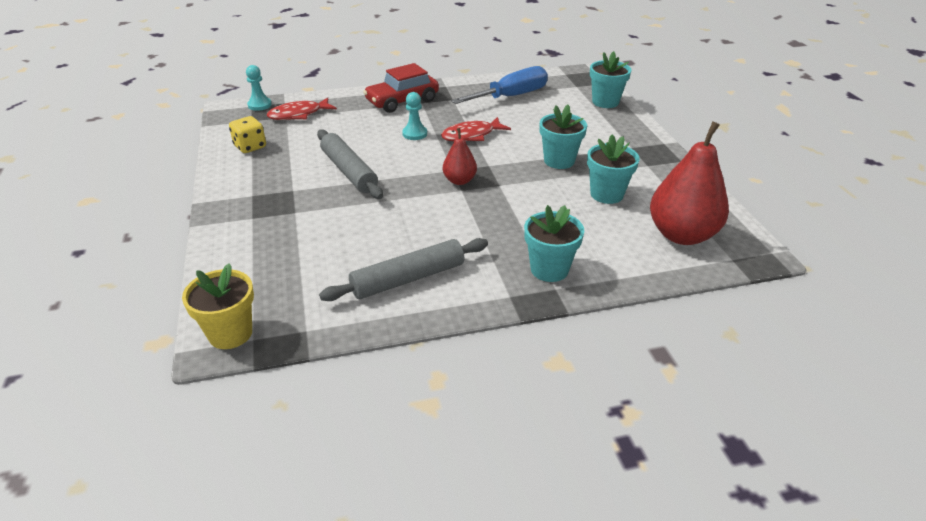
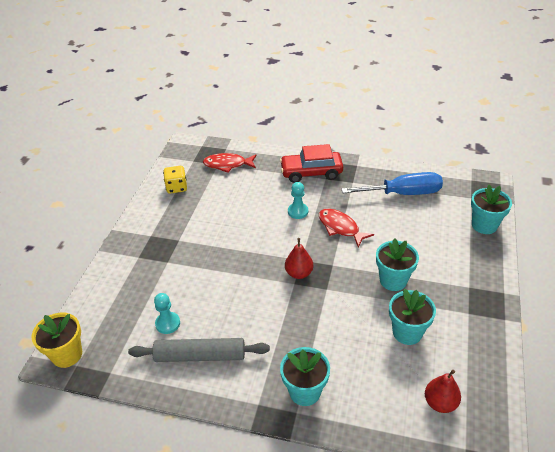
camera: 30 degrees right, 5 degrees up
turquoise pawn [246,65,272,111] -> turquoise pawn moved to [154,293,180,334]
grey rolling pin [317,129,383,199] -> none
red fish [441,117,511,141] -> red fish turned 45 degrees clockwise [319,209,374,247]
red pear [650,122,729,245] -> red pear [425,370,461,413], size x0.52

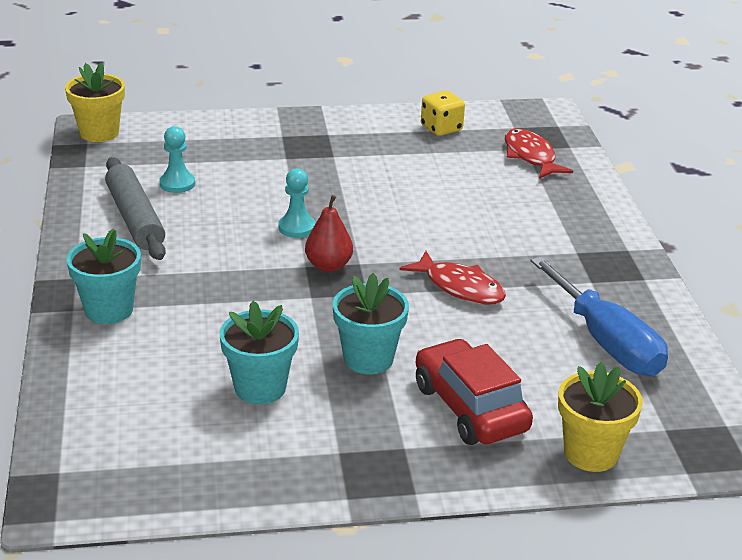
camera: 65 degrees right, 10 degrees down
red car [280,144,343,183] -> red car moved to [416,338,533,445]
turquoise pawn [288,182,308,219] -> turquoise pawn moved to [278,168,316,238]
red fish [319,209,374,247] -> red fish turned 105 degrees clockwise [400,251,506,305]
red pear [425,370,461,413] -> none
turquoise flower pot [471,185,512,234] -> yellow flower pot [558,362,643,472]

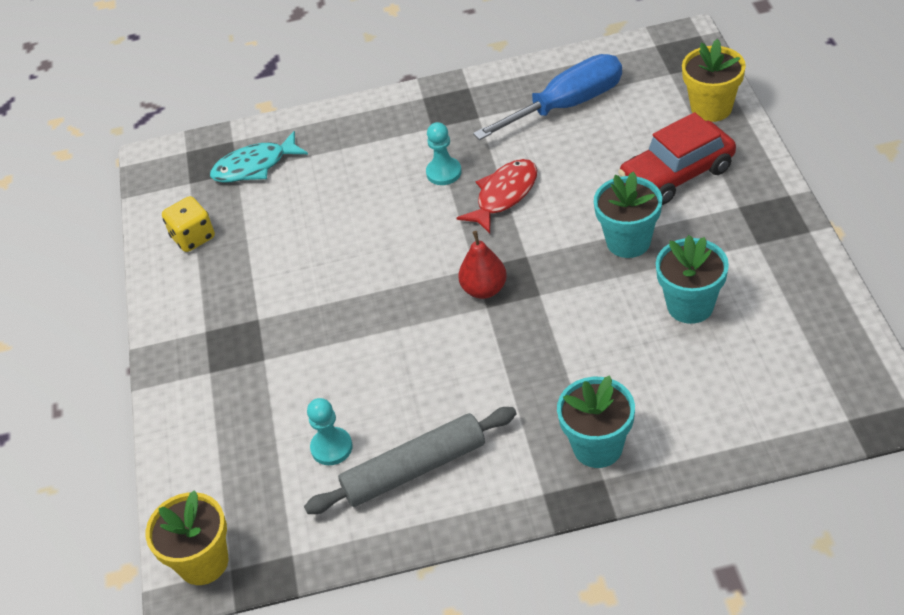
camera: 85 degrees left, 15 degrees up
turquoise pawn [278,168,316,238] -> turquoise pawn moved to [426,122,462,185]
red fish [505,129,573,179] -> turquoise fish [210,131,308,183]

